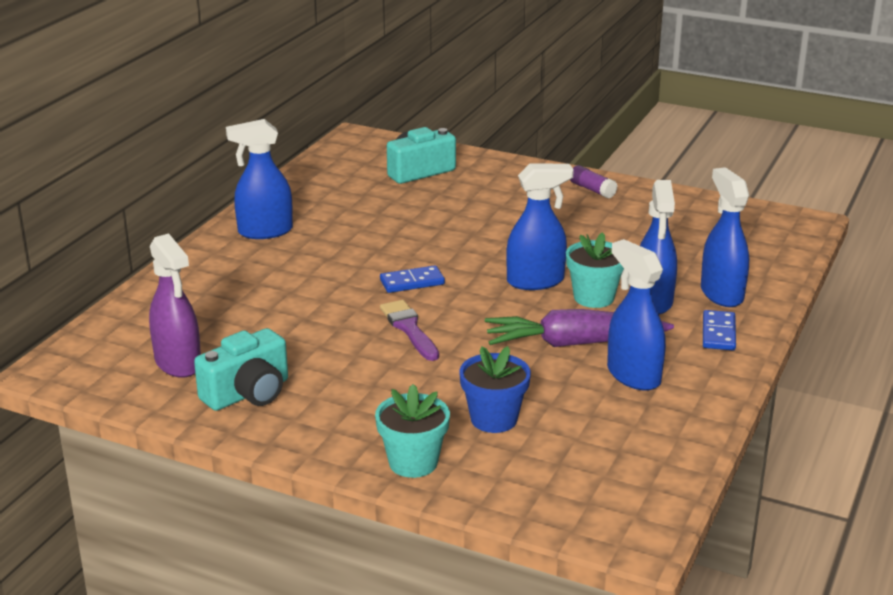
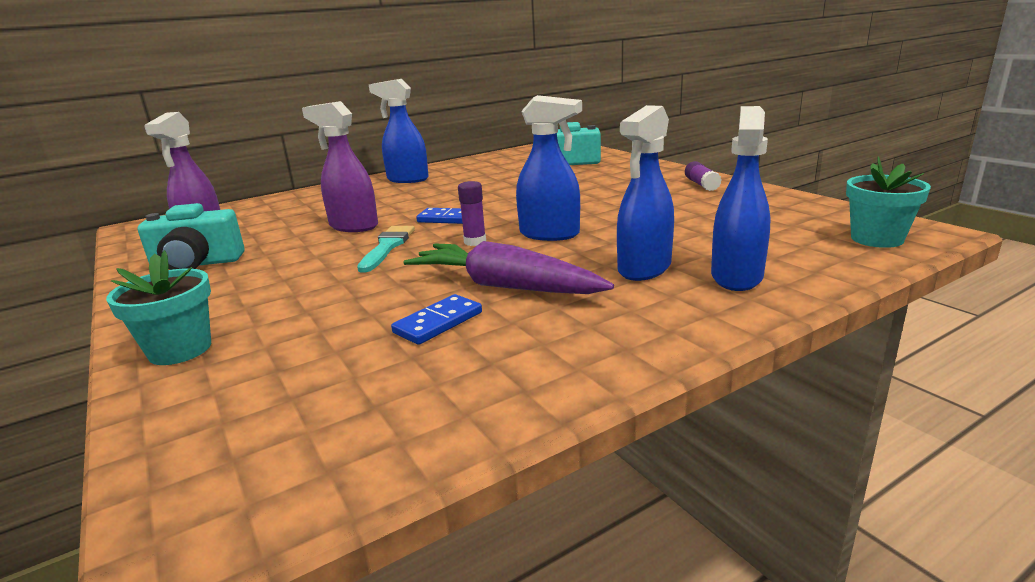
camera: 35 degrees right, 5 degrees down
purple brush [380,300,439,361] -> turquoise brush [357,226,415,273]
blue flower pot [459,346,531,433] -> none
turquoise flower pot [566,232,624,308] -> turquoise flower pot moved to [846,156,931,248]
blue spray bottle [607,239,666,391] -> none
blue domino [703,310,736,350] -> blue domino moved to [391,294,482,345]
none -> purple spray bottle [302,101,378,232]
none -> purple glue stick [458,181,486,246]

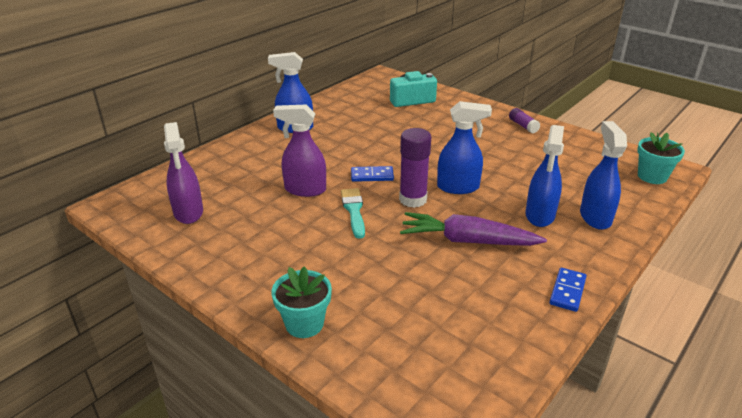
camera: 20 degrees left, 10 degrees up
turquoise camera [137,203,245,270] -> none
blue domino [391,294,482,345] -> blue domino moved to [549,268,586,312]
purple glue stick [458,181,486,246] -> purple glue stick [399,128,431,208], size x1.78

